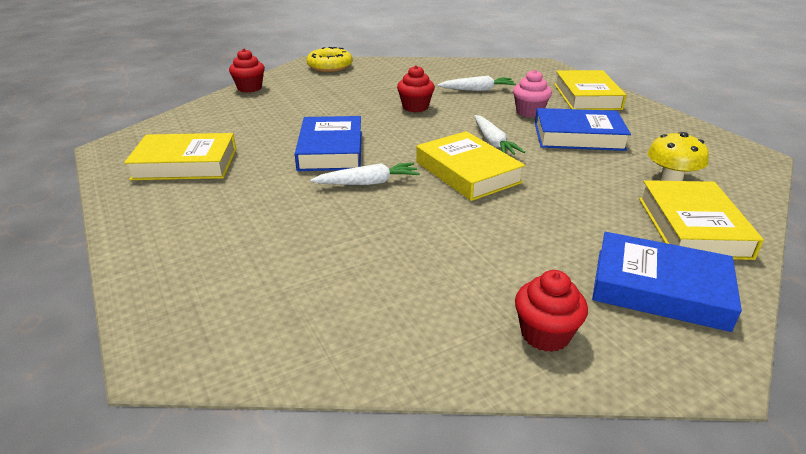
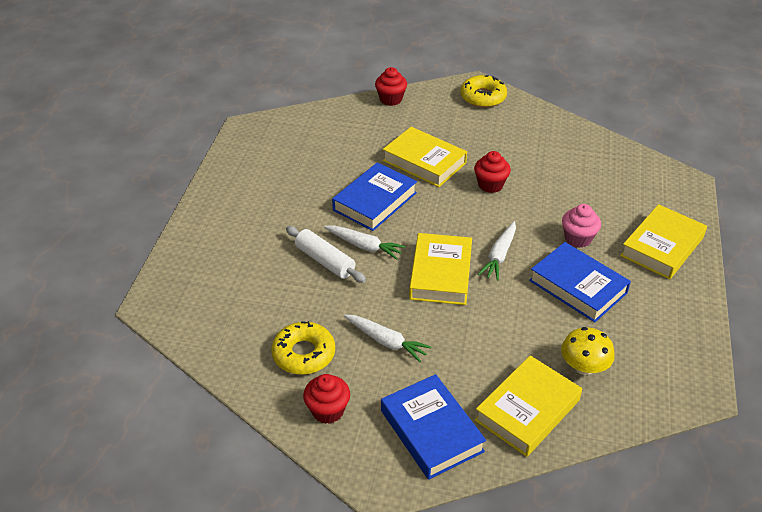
camera: 40 degrees right, 10 degrees up
yellow book [124,133,236,180] -> yellow book moved to [383,127,467,187]
white carrot [437,76,516,91] -> white carrot moved to [344,315,431,362]
none -> yellow donut [271,321,335,375]
none -> white rolling pin [286,226,366,283]

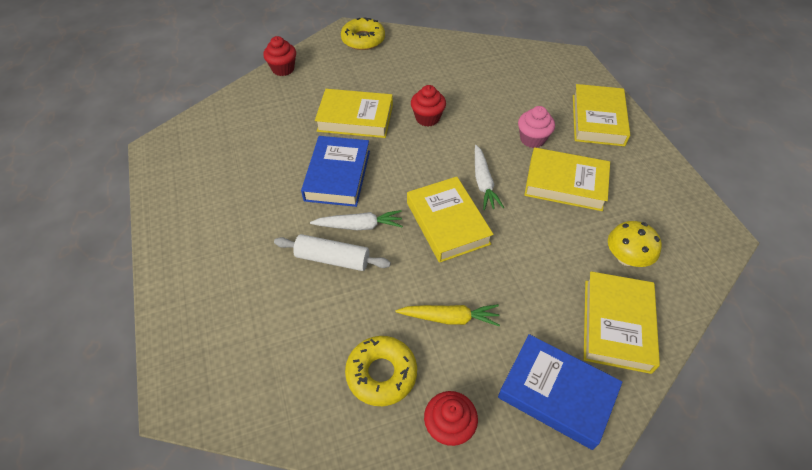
camera: 30 degrees left, 10 degrees up
white carrot [344,315,431,362] -> yellow carrot [396,304,500,327]
blue book [529,242,631,322] -> yellow book [524,147,610,211]

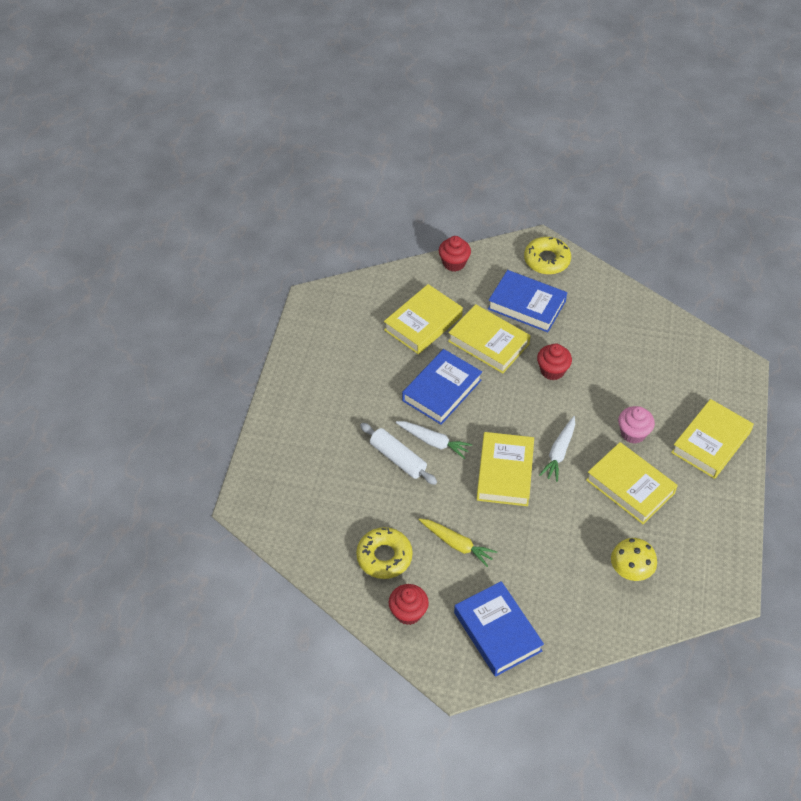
camera: 30 degrees right, 0 degrees up
yellow book [584,271,660,374] -> yellow book moved to [384,284,463,354]
none -> blue book [488,270,567,332]

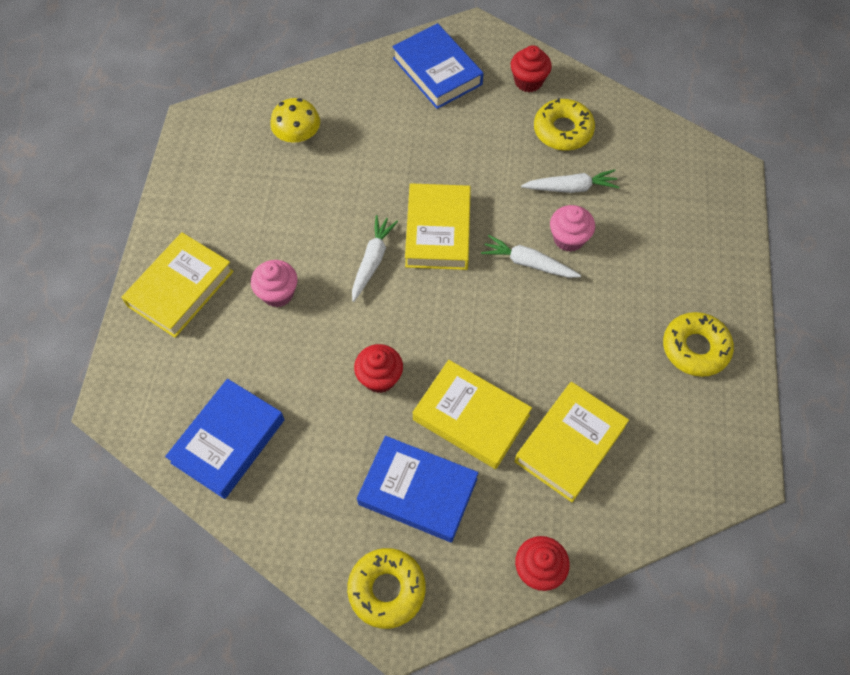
camera: 175 degrees right, 10 degrees up
white rolling pin [360,423,437,485] -> pink cupcake [550,205,595,252]
blue book [402,349,482,425] -> blue book moved to [165,379,285,499]
yellow carrot [419,518,497,567] -> none
yellow book [586,442,678,524] -> none
none -> white carrot [521,169,619,193]
none -> yellow donut [663,312,734,377]

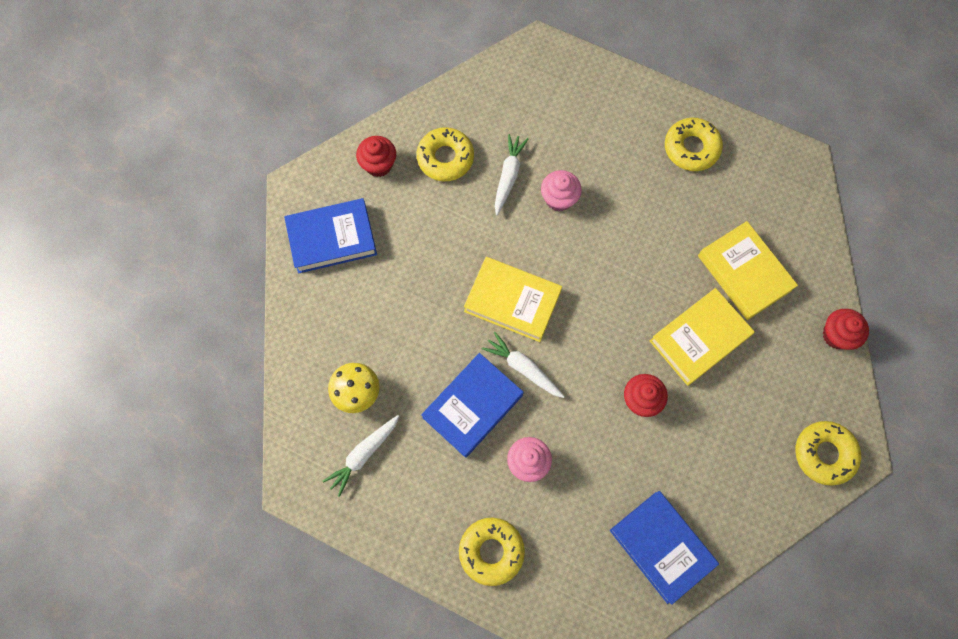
camera: 70 degrees left, 10 degrees up
yellow book [121,232,234,338] -> yellow donut [459,518,525,586]
blue book [357,436,478,543] -> blue book moved to [421,353,524,458]
white carrot [481,235,581,278] -> white carrot moved to [323,415,399,497]

